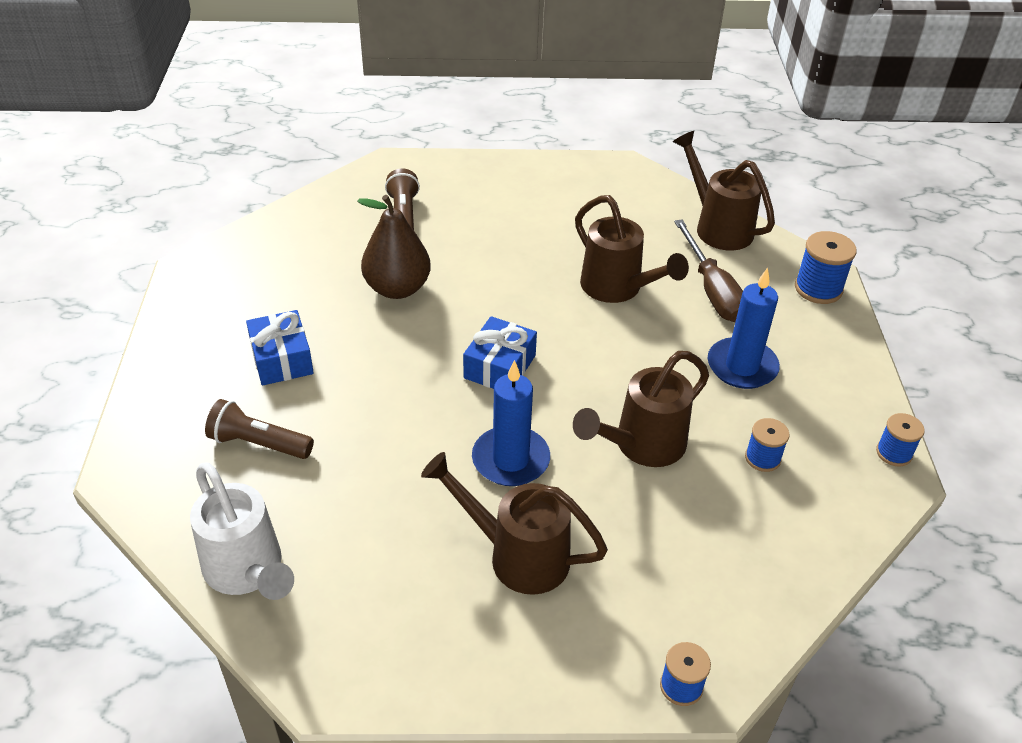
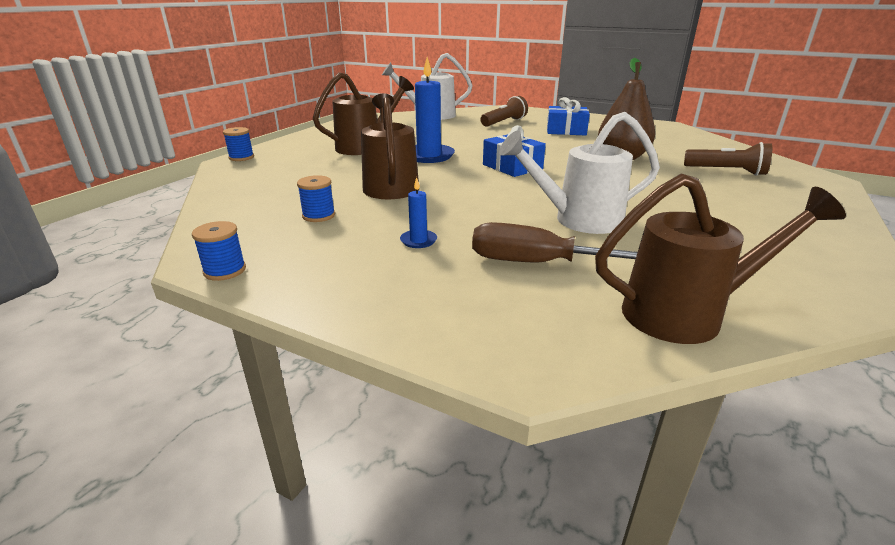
camera: 120 degrees right, 15 degrees down
brown watering can [575,195,689,303] -> white watering can [499,112,660,234]
blue candle [708,268,780,389] -> blue candle [400,177,437,248], size x0.48
blue spool [795,231,857,304] -> none

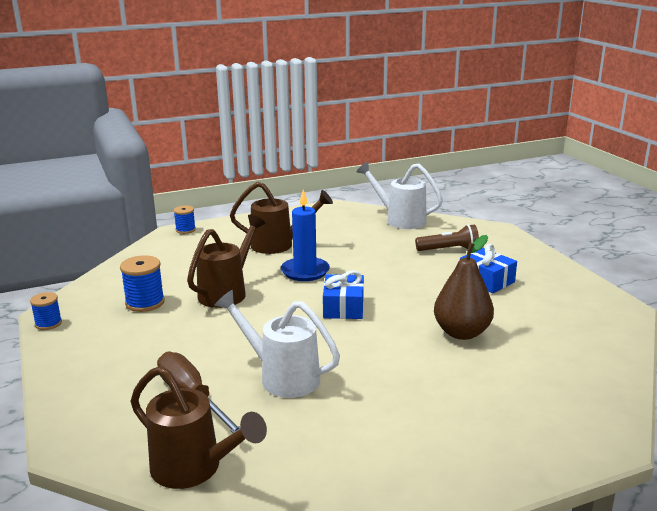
camera: 40 degrees right, 5 degrees down
blue spool [297,175,335,222] -> blue spool [120,255,165,312], size x1.57
blue candle [400,177,437,248] -> none
brown flashlight [684,142,772,176] -> none

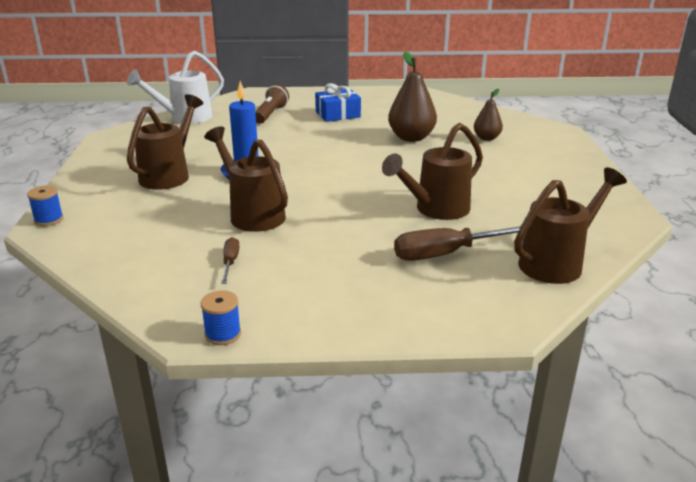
camera: 70 degrees left, 5 degrees up
blue spool [120,255,165,312] -> brown screwdriver [221,237,240,284]
white watering can [214,290,340,398] -> brown watering can [382,123,483,220]
blue gift [323,270,364,319] -> none
none -> brown pear [474,89,503,141]

